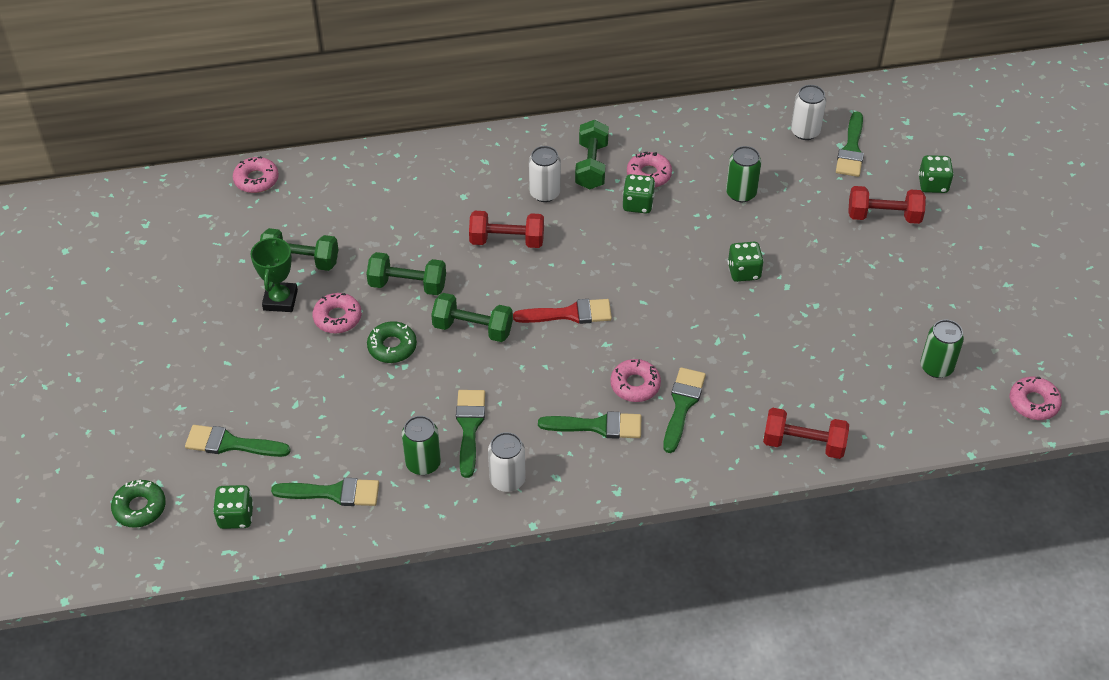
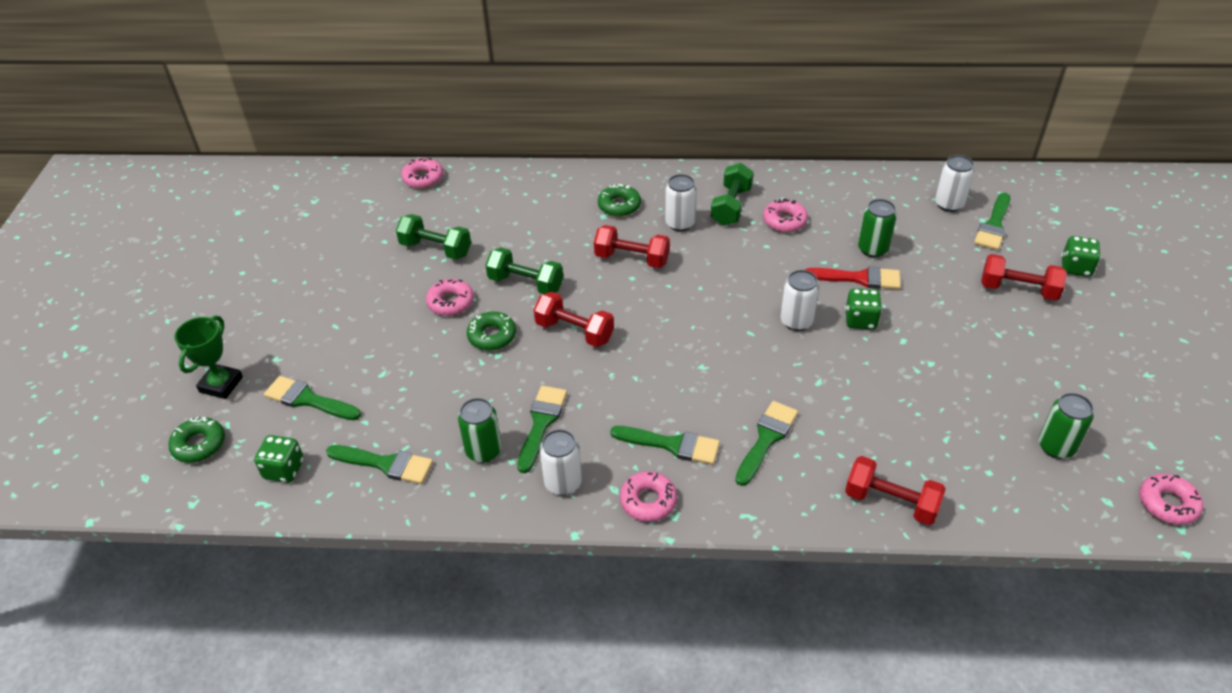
camera: 15 degrees right, 5 degrees down
green trophy [250,235,298,312] -> green trophy moved to [174,315,243,399]
green dumbbell [431,293,513,342] -> red dumbbell [534,292,614,347]
red brush [513,299,612,324] -> red brush moved to [805,266,901,289]
pink donut [610,359,661,402] -> pink donut moved to [620,471,677,522]
green dice [623,174,655,213] -> none
none -> green donut [598,184,641,217]
none -> white can [780,270,819,331]

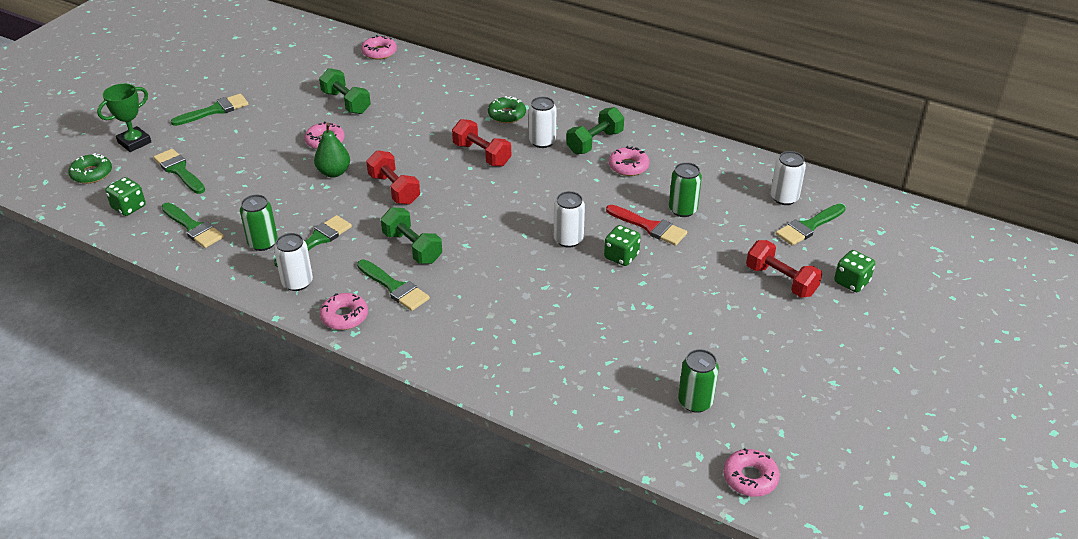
camera: 25 degrees right, 5 degrees down
green donut [467,312,516,351] -> green pear [314,123,350,178]
green dumbbell [485,247,563,294] -> green dumbbell moved to [381,207,442,264]
green brush [735,401,798,486] -> green brush moved to [171,94,248,126]
red dumbbell [845,456,946,525] -> none

